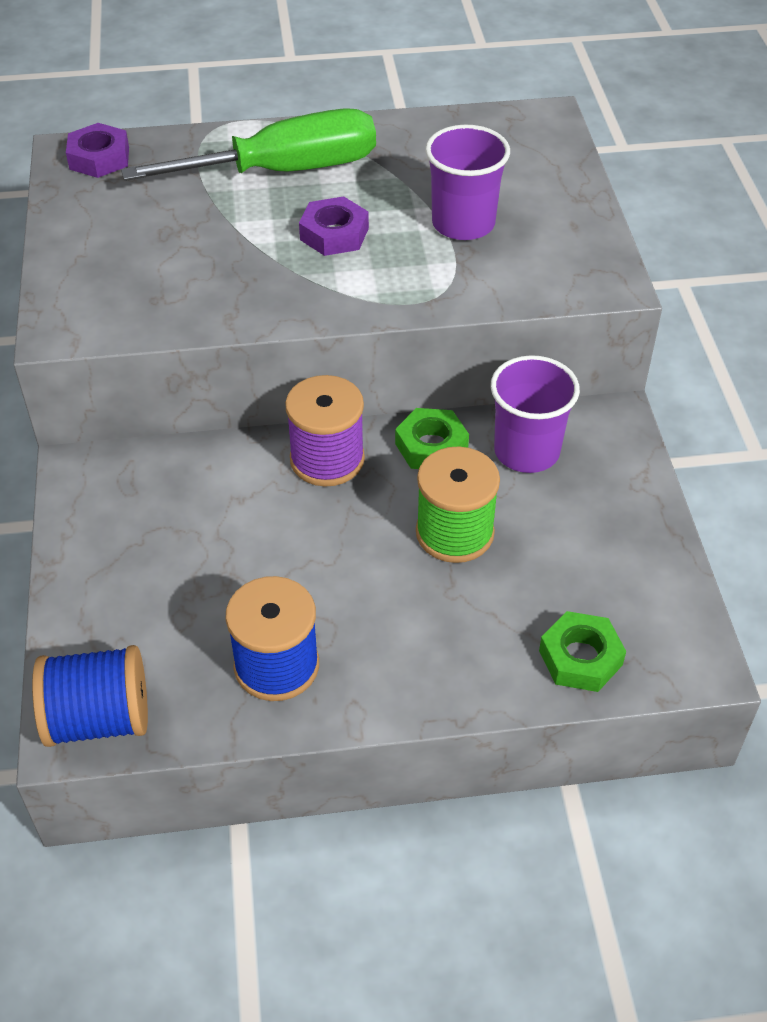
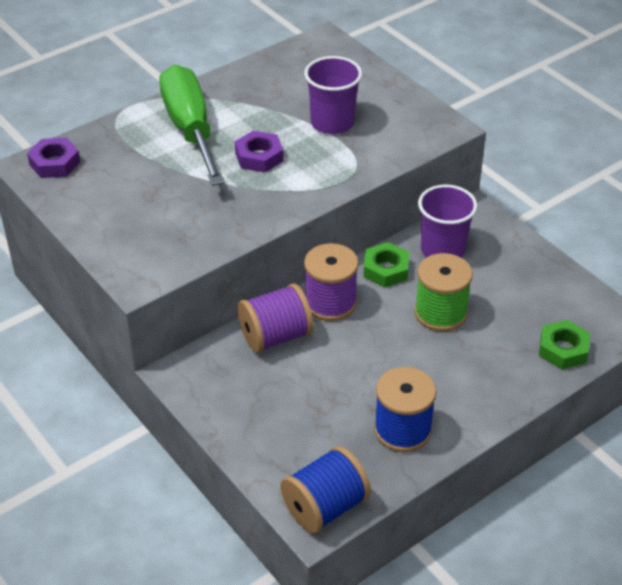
camera: 30 degrees left, 5 degrees down
green screwdriver [121,108,376,181] -> green screwdriver turned 60 degrees counterclockwise [159,65,225,186]
none -> purple spool [237,283,313,353]

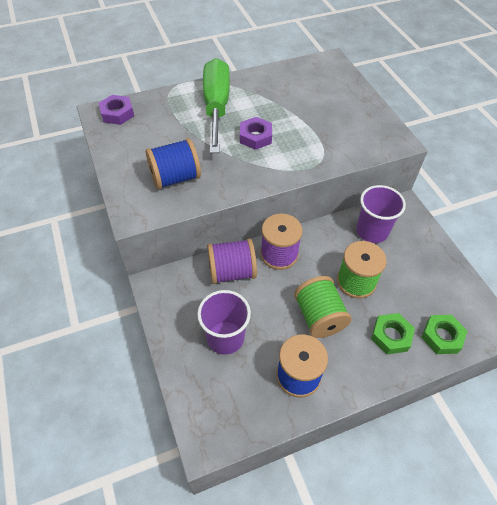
camera: 15 degrees right, 10 degrees up
blue spool [280,446,371,533] -> blue spool moved to [146,138,201,189]
purple cup [304,56,362,134] -> purple cup moved to [197,290,251,355]
green nut [363,242,409,287] -> green nut moved to [371,313,415,354]
none -> green spool [294,276,352,338]

